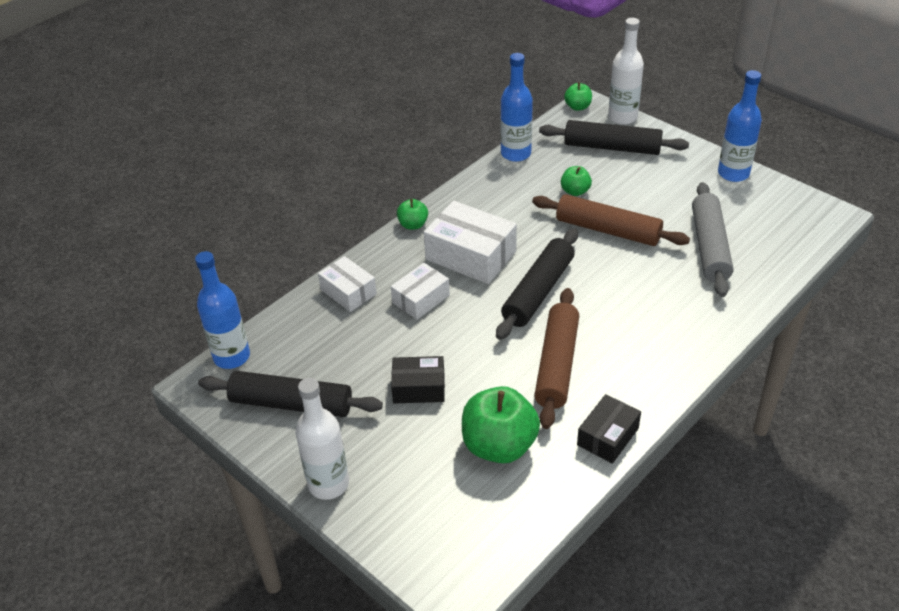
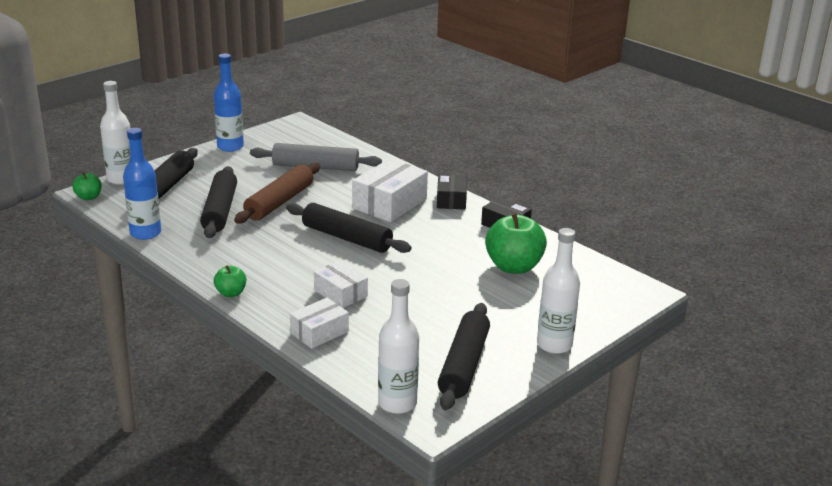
camera: 90 degrees left, 15 degrees down
blue bottle [195,251,250,369] -> white bottle [378,279,419,414]
black box [391,356,445,403] -> black box moved to [437,174,467,210]
white box [424,201,517,284] -> white box moved to [352,159,428,222]
brown rolling pin [534,288,579,429] -> none
green apple [561,166,592,196] -> black rolling pin [200,166,237,238]

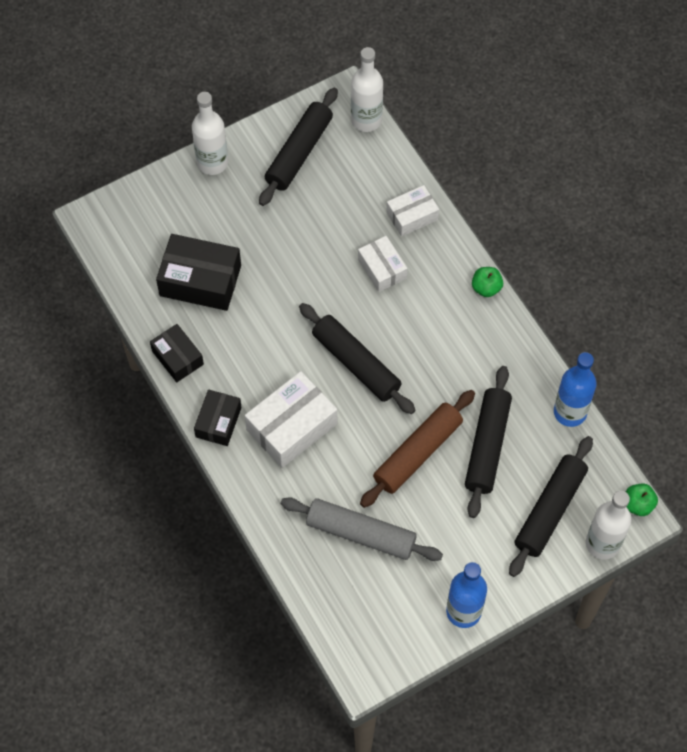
camera: 165 degrees left, 35 degrees up
green apple [485,213,547,274] -> black box [156,234,241,311]

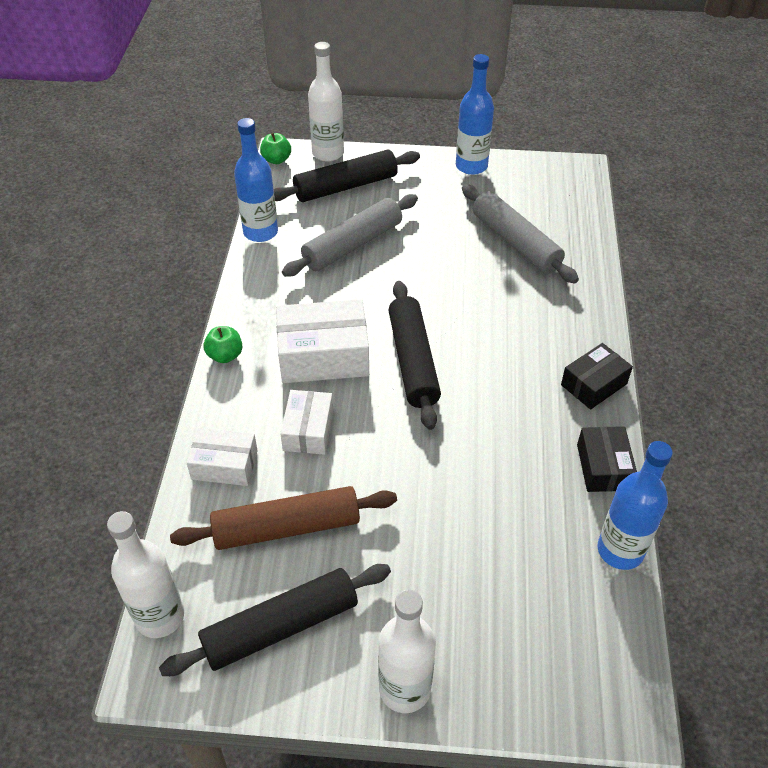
camera: 145 degrees left, 15 degrees down
black box [156,234,241,311] -> none
white box [245,371,337,468] -> white box moved to [276,299,369,383]
brown rolling pin [360,390,475,508] -> brown rolling pin moved to [170,486,397,550]
black rolling pin [465,366,512,518] -> grey rolling pin [282,194,418,277]
none -> blue bottle [598,441,673,570]

